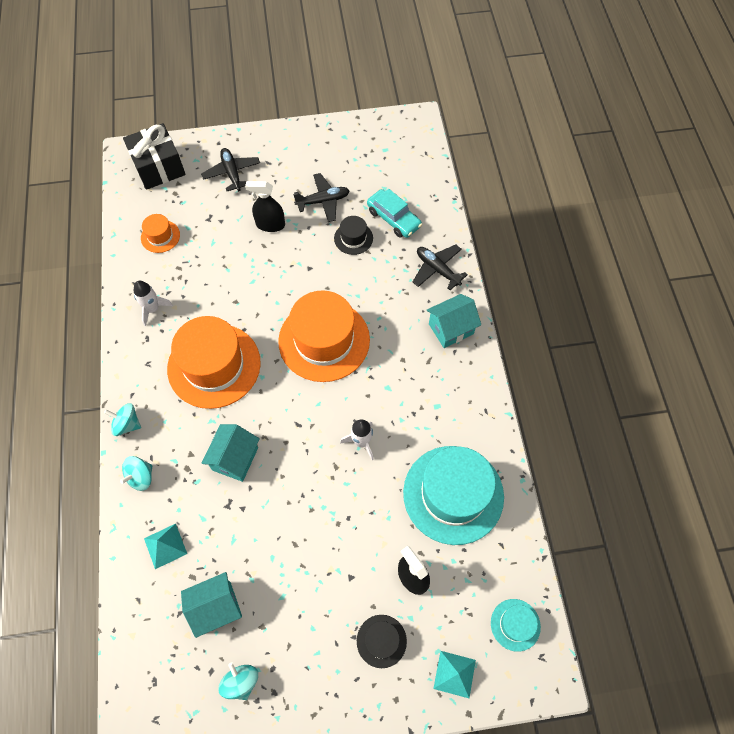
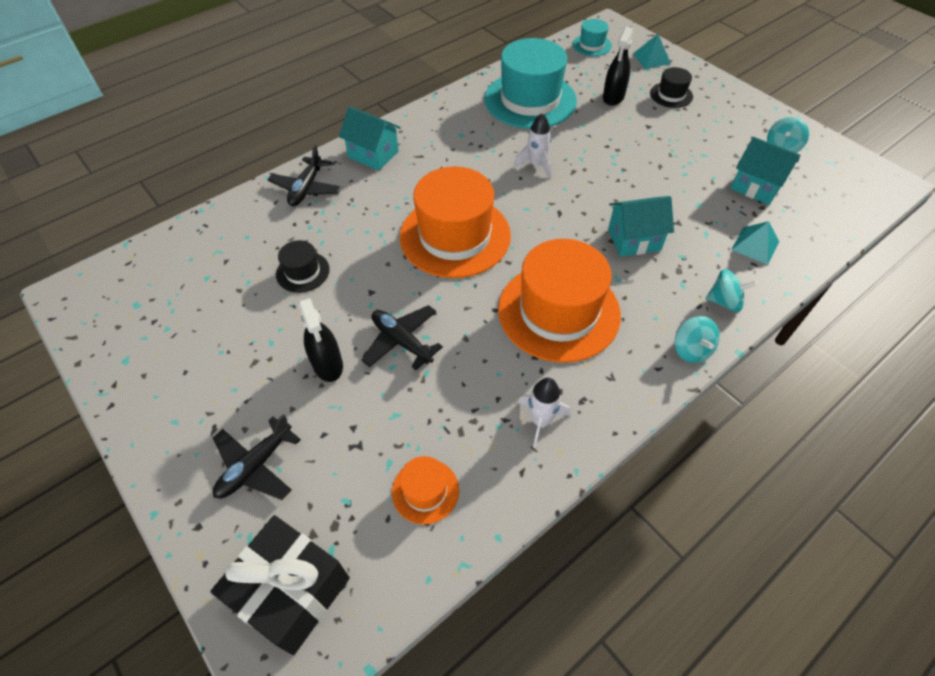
camera: 120 degrees left, 10 degrees down
black plane [293,173,349,222] -> black plane moved to [362,305,443,370]
turquoise car [367,189,422,238] -> none

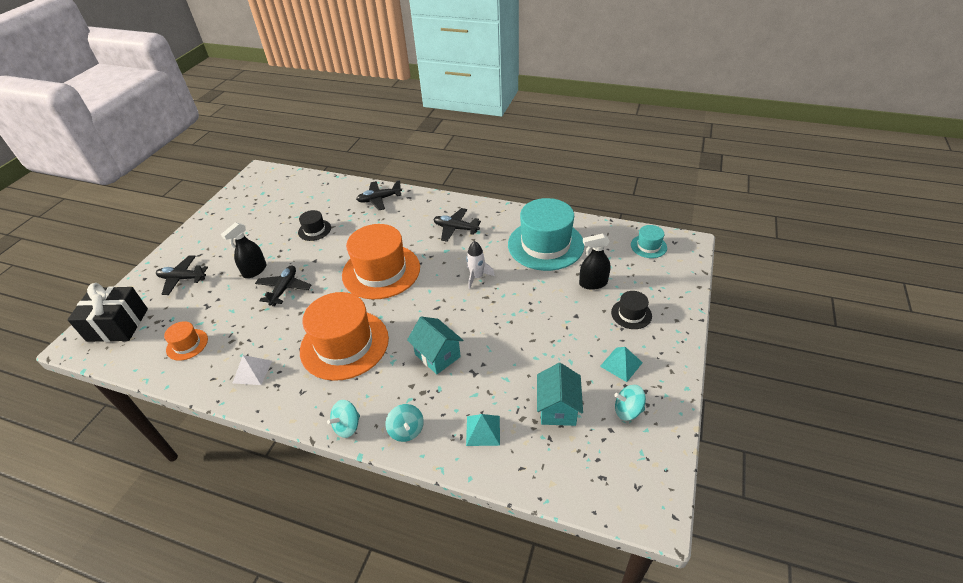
camera: 60 degrees right, 10 degrees down
turquoise house [339,106,401,171] -> none
white rocket [518,378,570,448] -> white pyramid [233,355,272,385]
turquoise pyramid [633,34,671,69] -> turquoise pyramid moved to [600,347,643,382]
none -> black plane [433,208,481,242]

